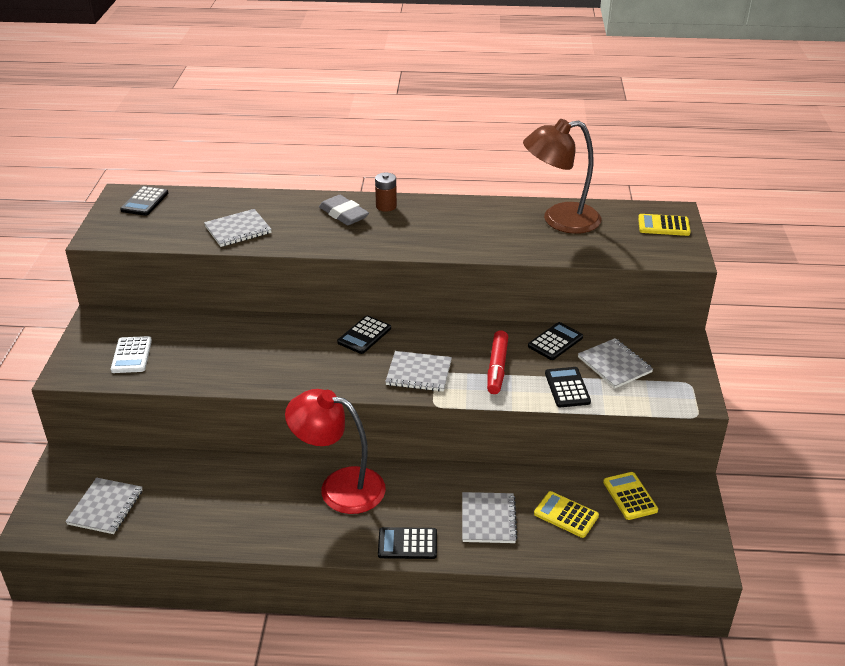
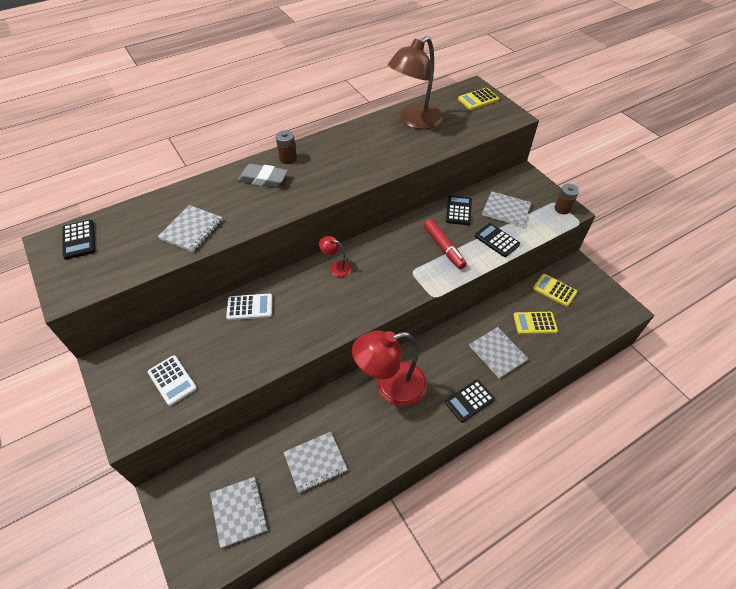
camera: 35 degrees left, 15 degrees up
black calculator [337,316,391,354] -> red lamp [319,236,352,277]
grey notebook [385,351,452,392] -> grey notebook moved to [283,432,348,493]
none -> white calculator [226,293,272,320]
none -> brown battery [554,184,579,214]

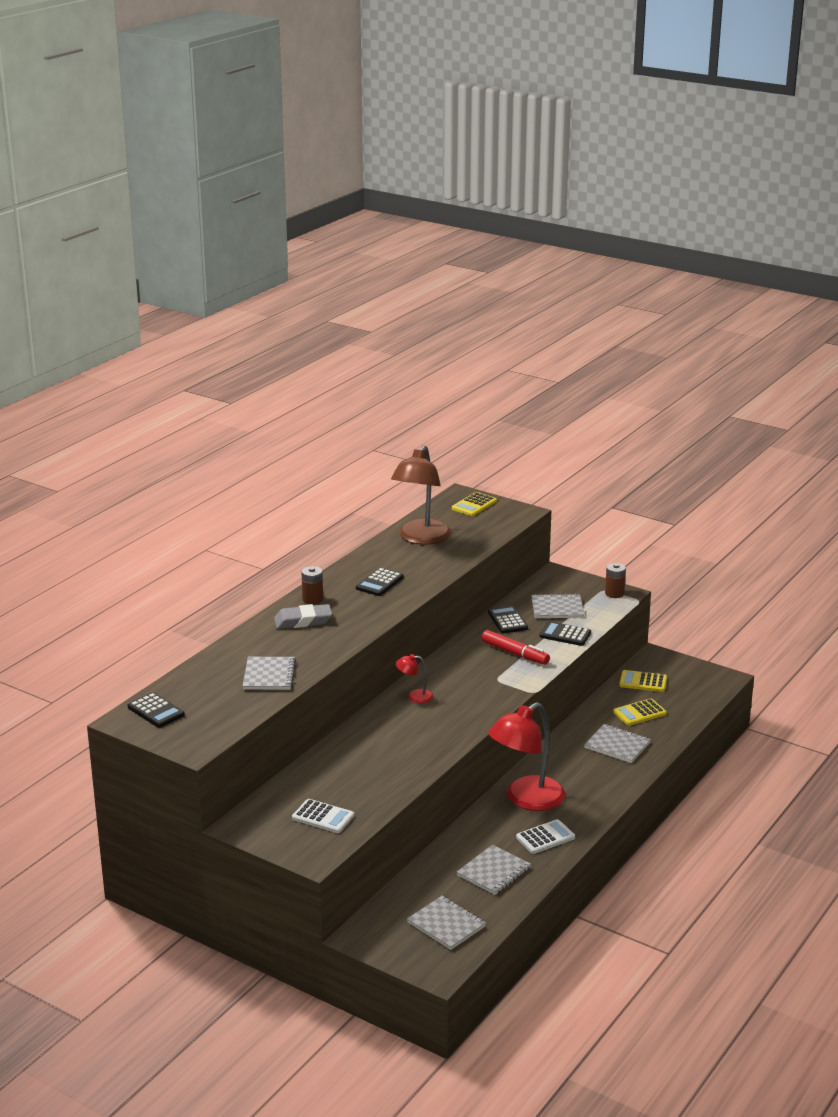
camera: 25 degrees left, 25 degrees down
white calculator [226,293,272,320] -> white calculator moved to [516,819,575,854]
black calculator [445,380,495,423] -> black calculator moved to [356,567,404,596]

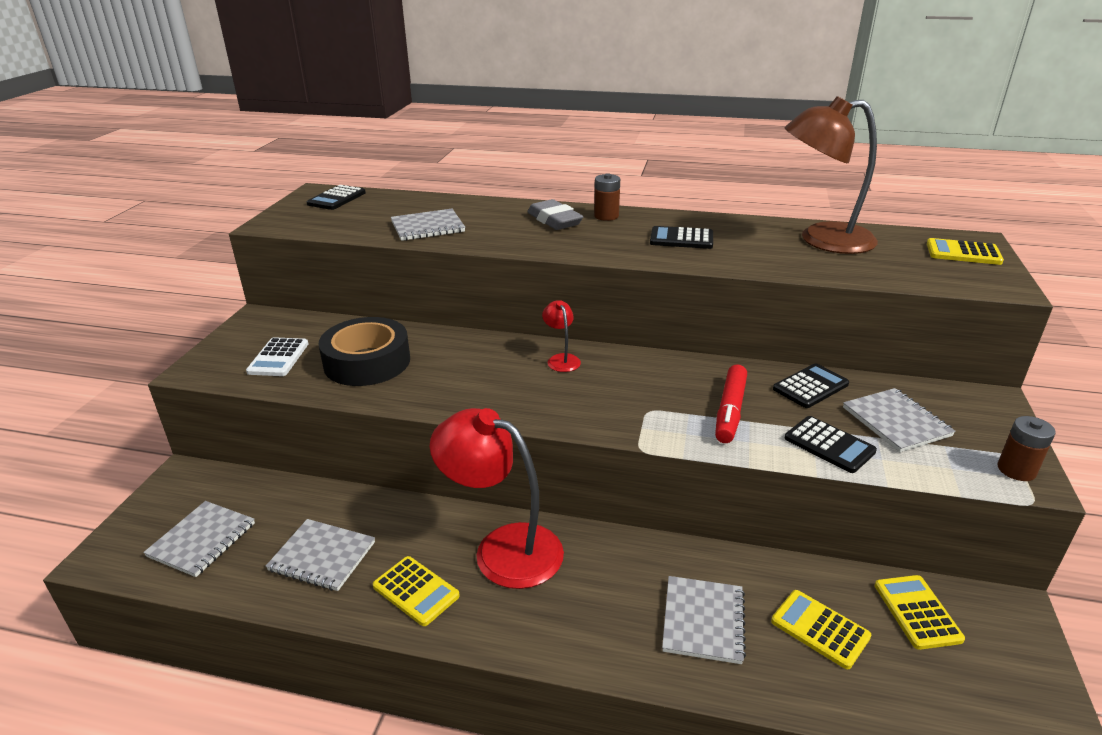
camera: 70 degrees right, 5 degrees up
white calculator [516,819,575,854] -> yellow calculator [373,556,460,626]
black calculator [540,621,591,646] -> black calculator turned 135 degrees clockwise [785,416,877,473]
none -> black tape [318,317,410,386]

